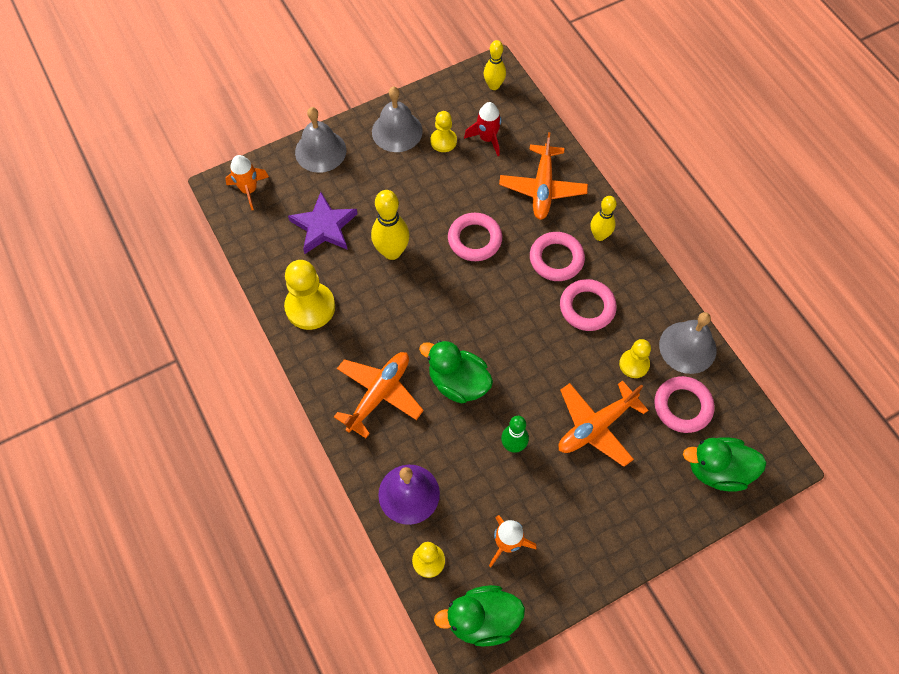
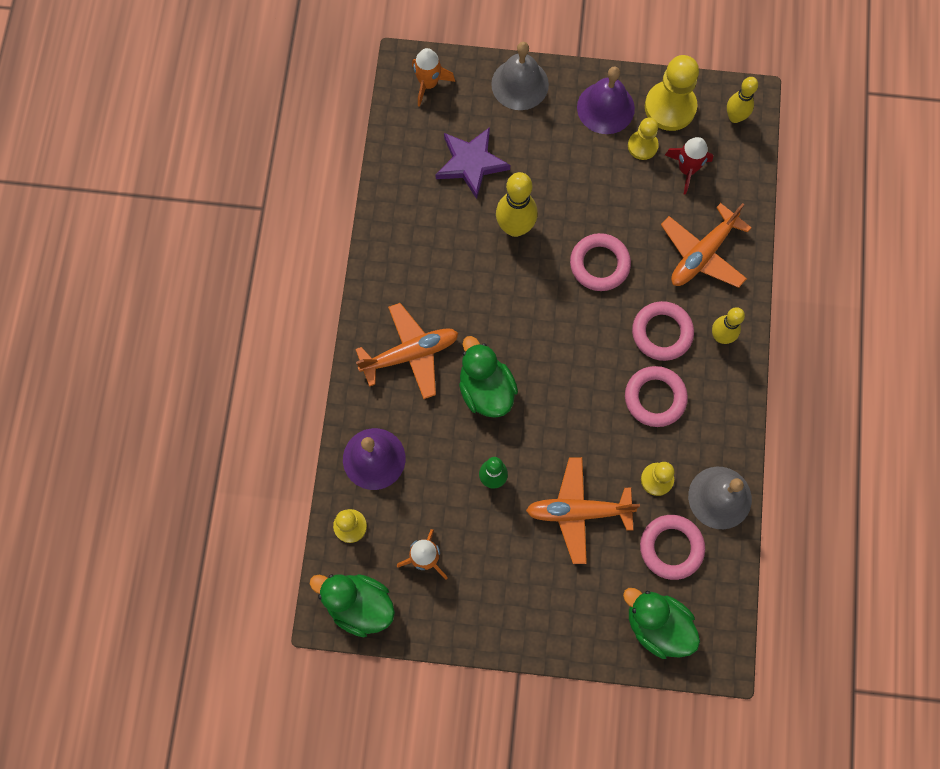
camera: 35 degrees right, 10 degrees up
yellow pawn [284,260,335,330] -> yellow pawn moved to [645,55,699,131]
grey bell [372,87,423,152] -> purple bell [577,66,635,134]

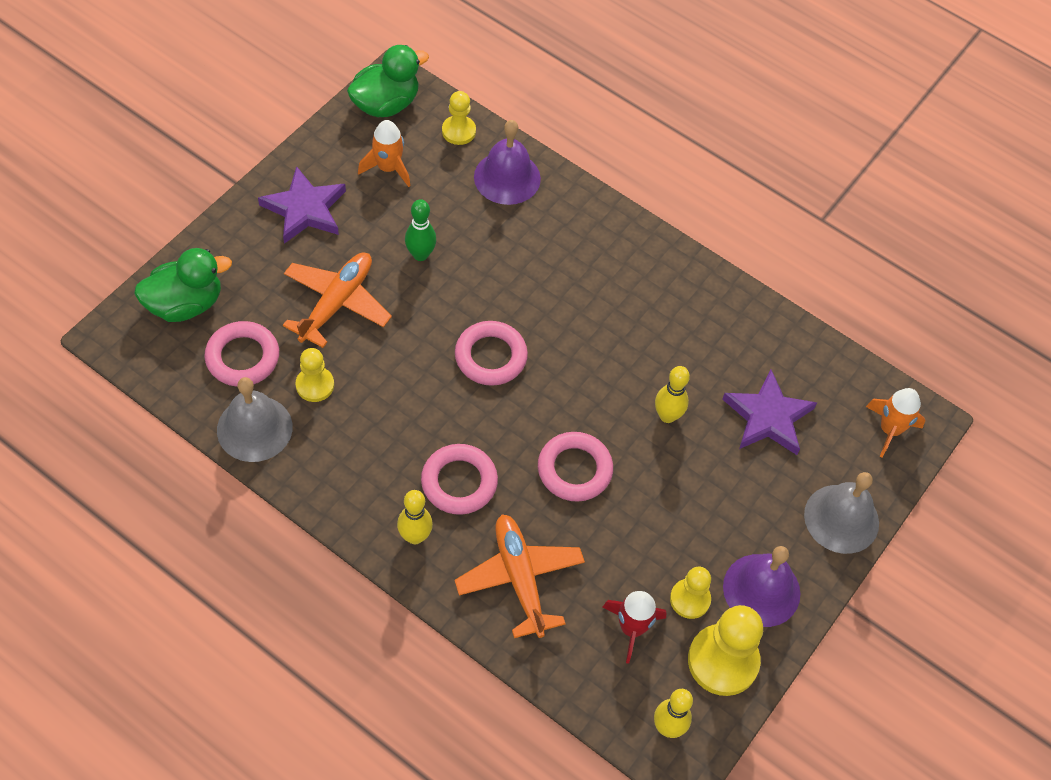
camera: 115 degrees right, 15 degrees down
orange plane [355,303,458,399] -> none
green duck [459,336,518,418] -> none
yellow bowling pin [496,172,538,237] -> yellow bowling pin [655,366,690,423], size x0.66
pink ring [625,366,688,427] -> pink ring moved to [455,321,528,386]
none -> purple star [258,166,346,244]

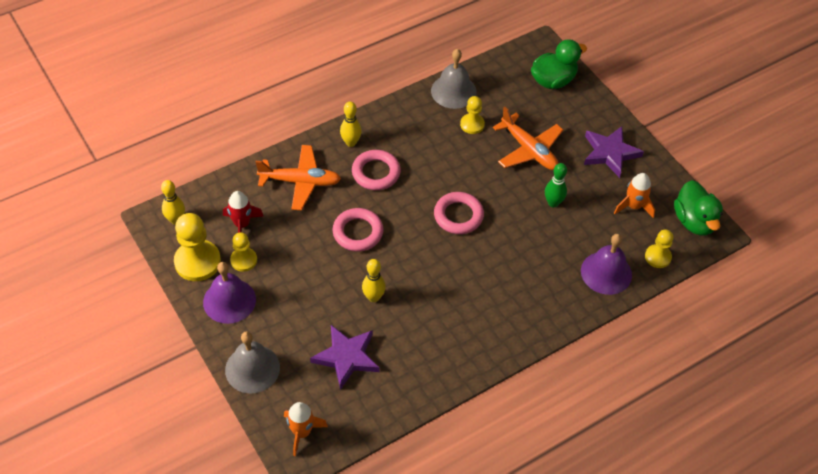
camera: 115 degrees right, 5 degrees down
green duck [134,248,232,322] -> green duck turned 120 degrees counterclockwise [531,39,587,89]
pink ring [204,321,279,387] -> none

